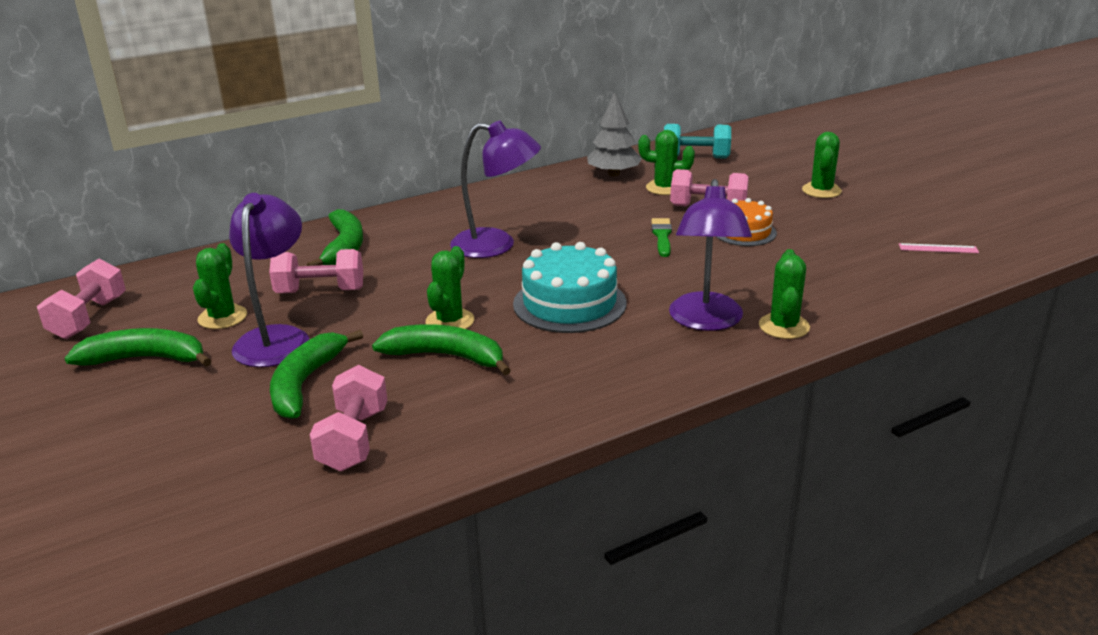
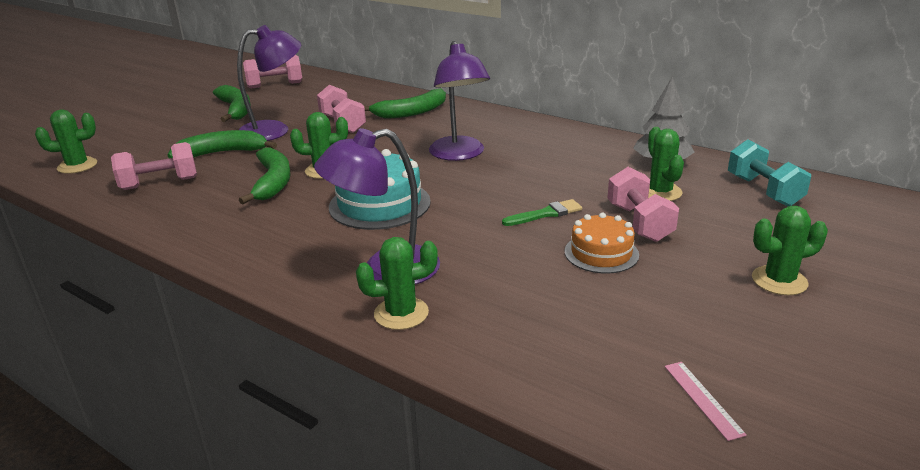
camera: 65 degrees right, 0 degrees up
green cactus [193,243,247,329] -> green cactus moved to [35,109,97,174]

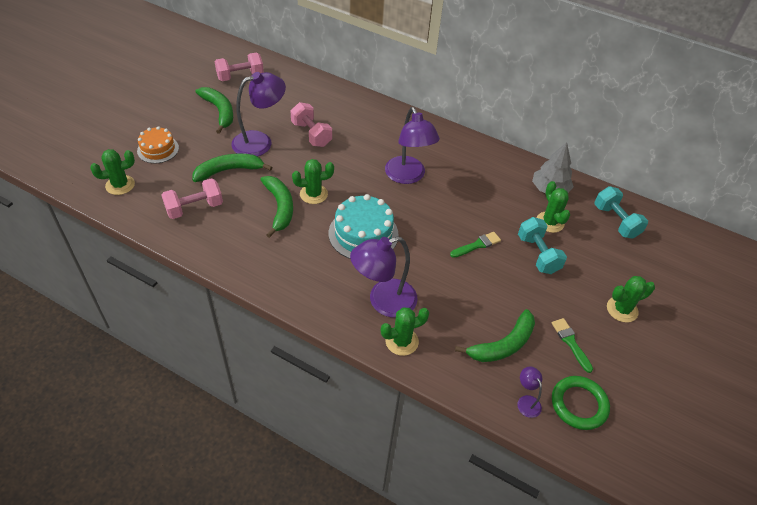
camera: 10 degrees left, 20 degrees up
green banana [364,88,446,119] -> green banana moved to [455,309,535,362]
orange cake [565,213,639,274] -> orange cake moved to [137,126,179,163]
pink dumbbell [607,167,679,242] -> turquoise dumbbell [518,217,567,274]
pink ruler [664,362,747,441] -> green ring [552,376,610,430]
none -> purple lamp [517,366,542,418]
none -> green brush [552,318,593,373]

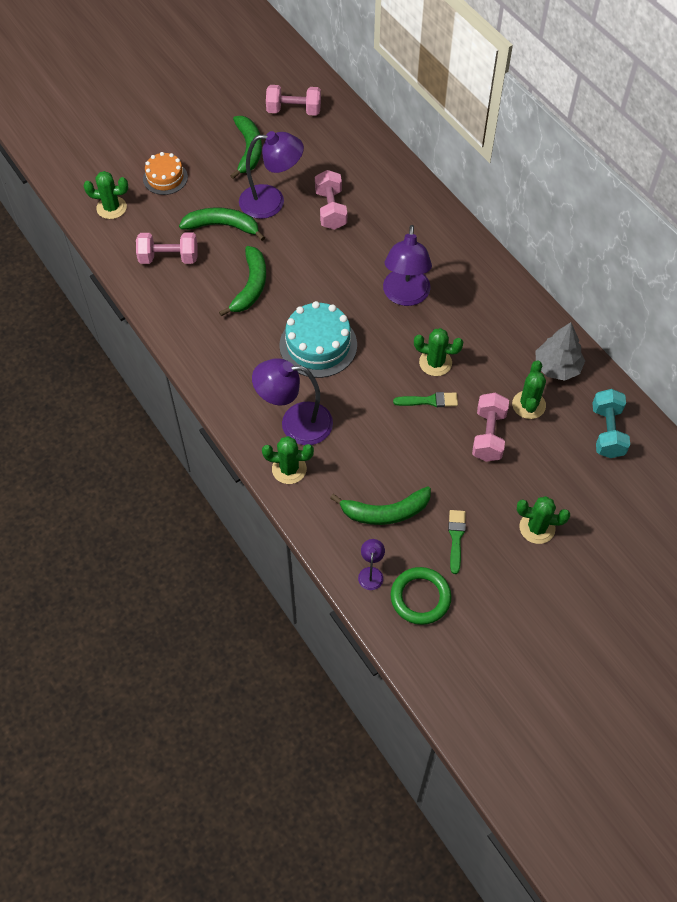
camera: 30 degrees right, 10 degrees up
green cactus [292,159,334,204] -> green cactus moved to [414,328,463,376]
turquoise dumbbell [518,217,567,274] -> pink dumbbell [472,393,509,462]

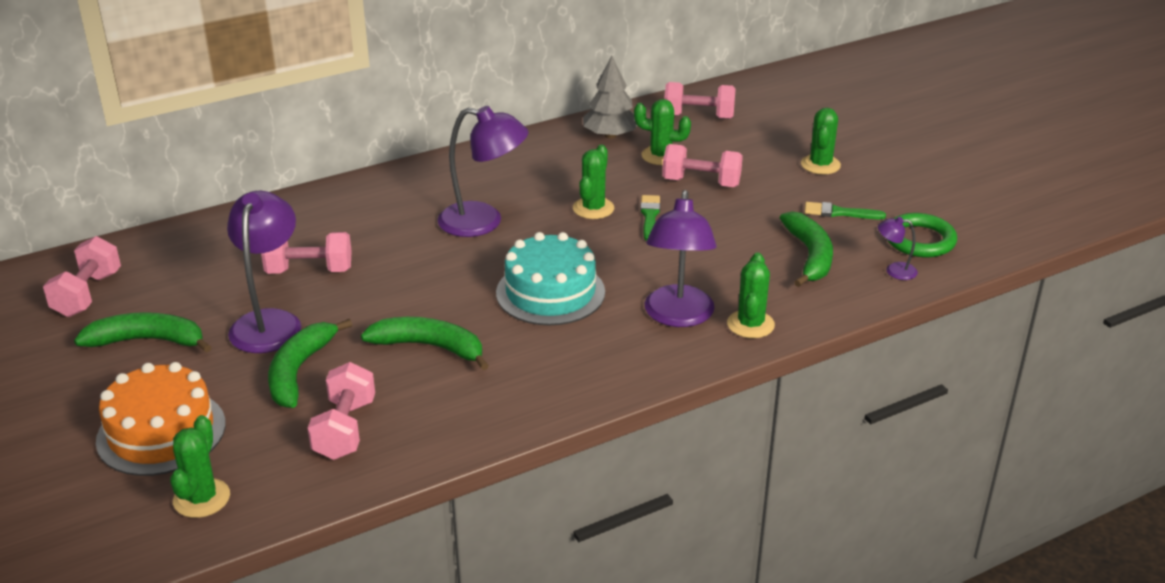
camera: 85 degrees left, 25 degrees down
orange cake [143,152,188,195] -> orange cake [96,362,226,476], size x1.58
turquoise dumbbell [592,389,630,458] -> pink dumbbell [664,82,736,119]

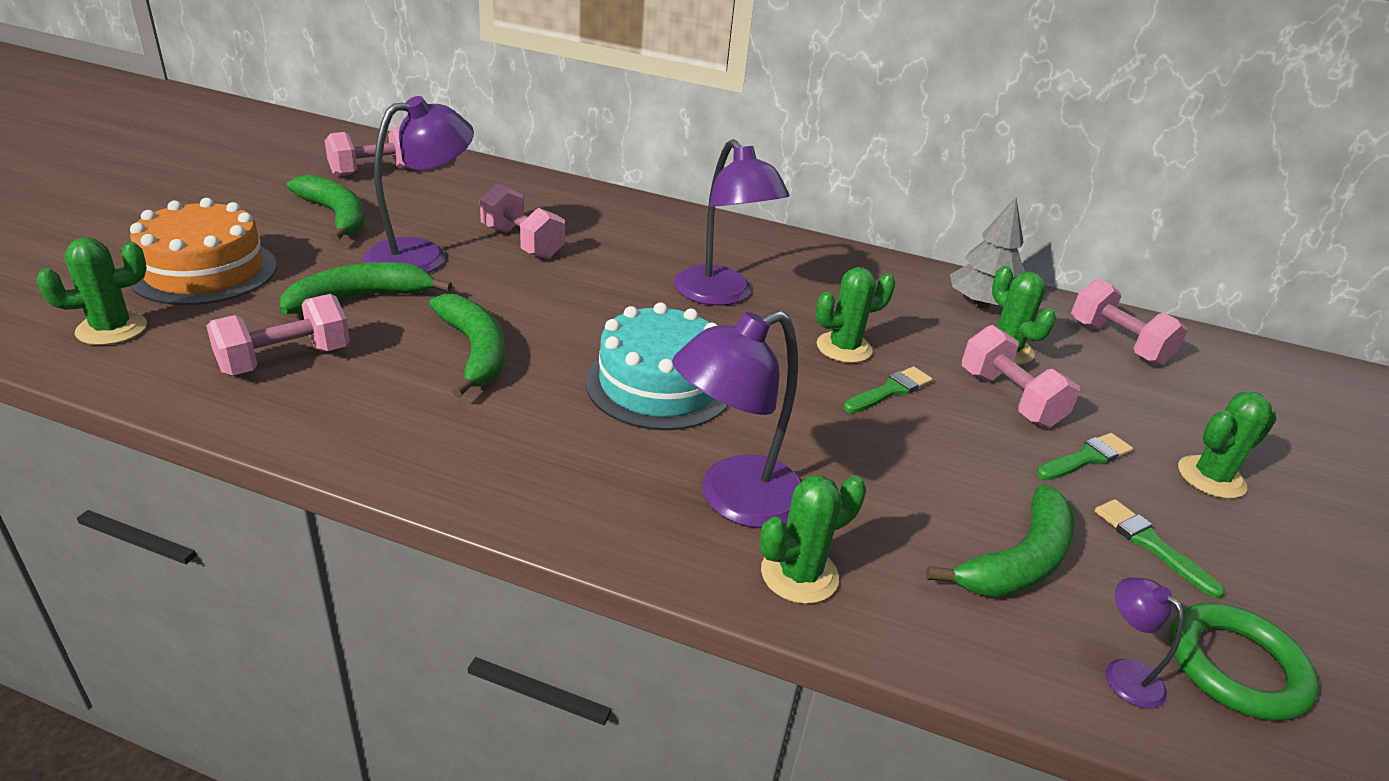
camera: 45 degrees right, 0 degrees up
none -> green brush [1037,433,1133,480]

